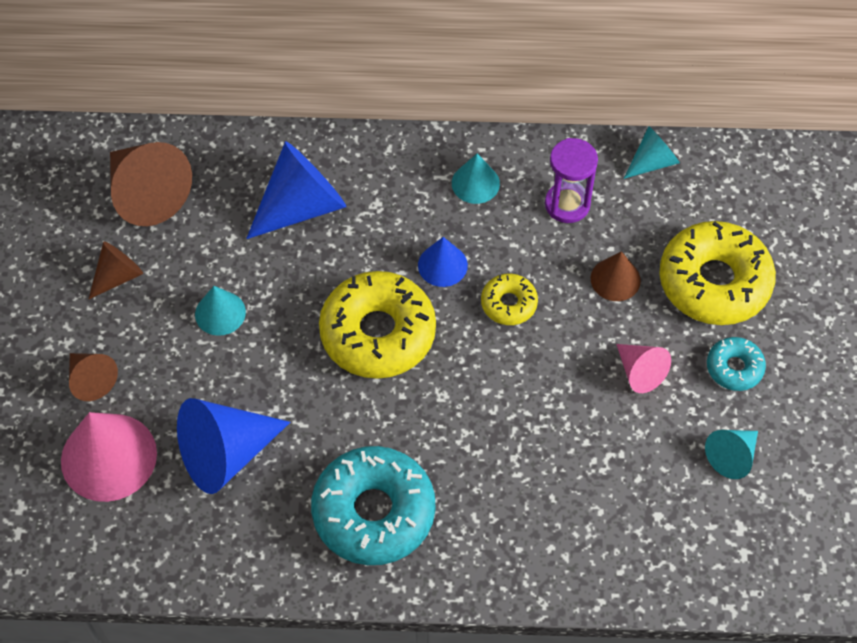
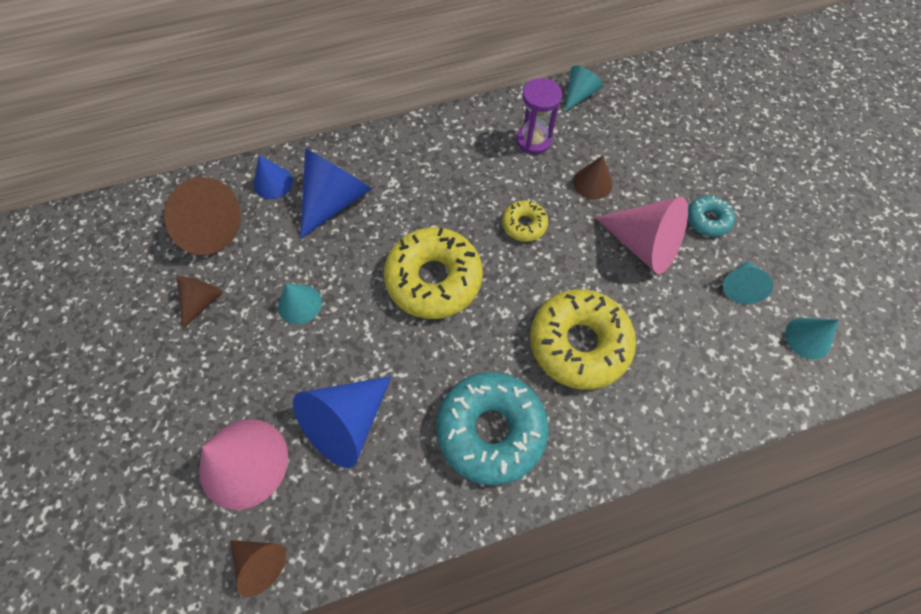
camera: 20 degrees left, 5 degrees up
brown cone [69,353,118,401] -> brown cone moved to [230,540,286,597]
blue cone [418,237,468,287] -> blue cone moved to [254,155,293,199]
turquoise cone [452,153,500,204] -> turquoise cone moved to [785,318,839,360]
pink cone [616,344,671,393] -> pink cone [595,197,688,274], size x1.80
yellow donut [659,221,776,325] -> yellow donut moved to [530,289,636,390]

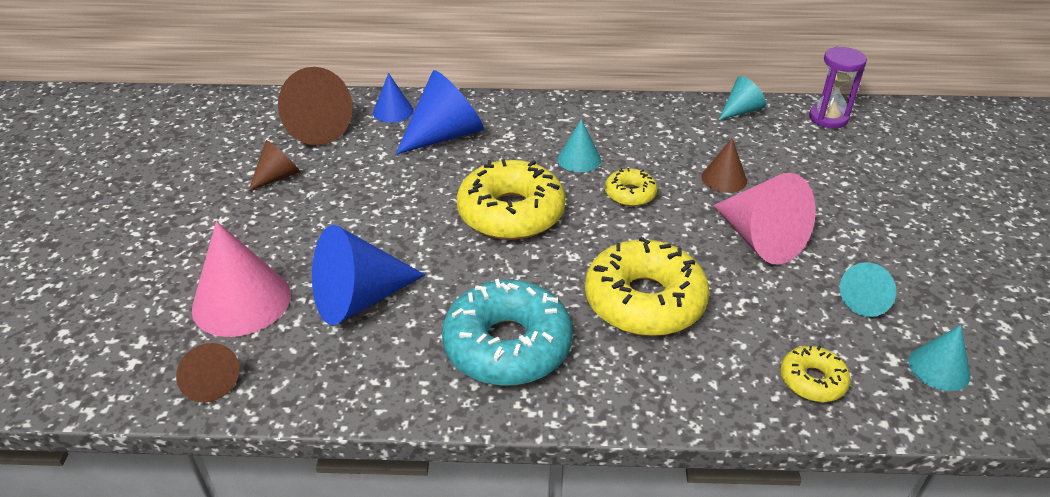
camera: 20 degrees right, 25 degrees down
turquoise cone [278,283,322,324] -> turquoise cone moved to [558,119,601,172]
purple hourglass [516,78,562,154] -> purple hourglass moved to [809,46,867,128]
turquoise donut [688,196,735,237] -> none
none -> yellow donut [780,345,851,402]

